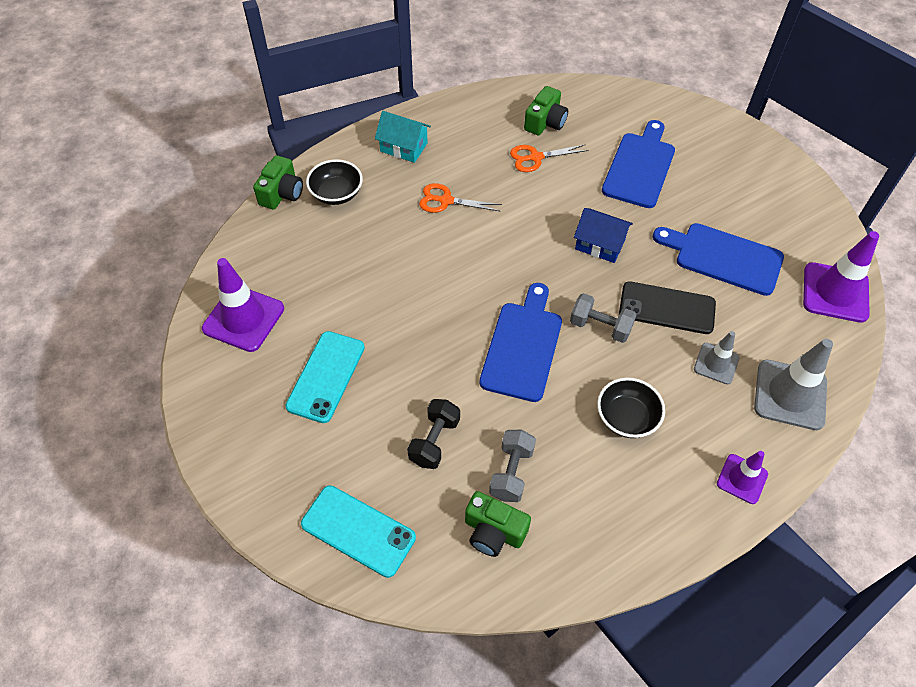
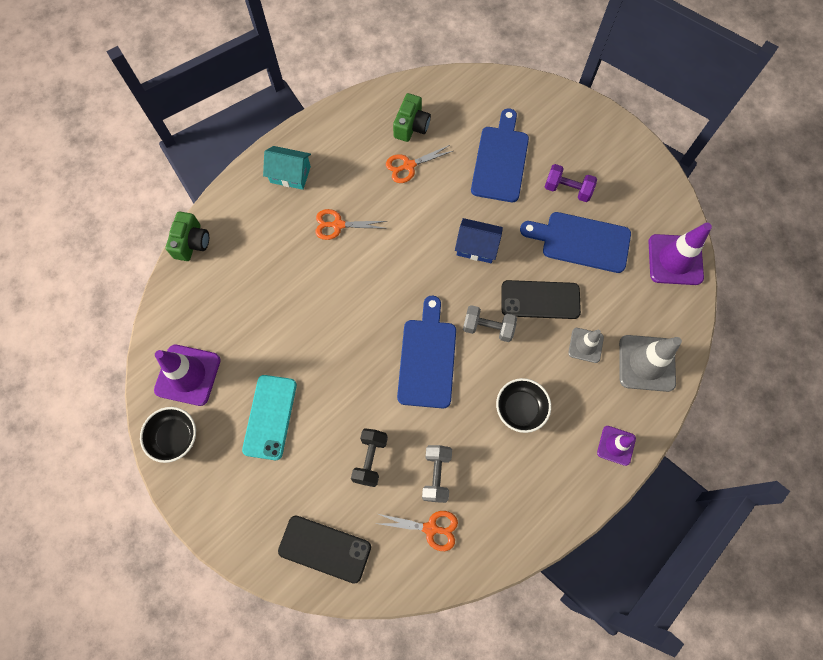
camera: 10 degrees left, 15 degrees up
turquoise phone [301,485,416,578] -> black phone [278,515,371,584]
black bowl [306,159,363,205] -> black bowl moved to [140,407,196,463]
green camera [465,491,531,557] -> orange scissors [377,511,458,551]
none -> purple dumbbell [545,164,597,202]

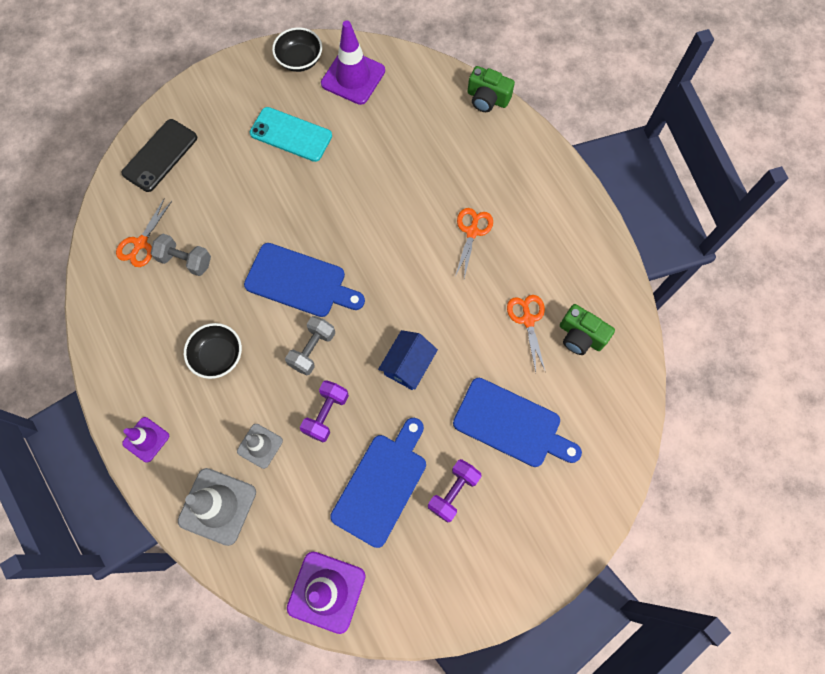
camera: 105 degrees right, 0 degrees up
turquoise house [263,146,311,190] -> none
black dumbbell [351,428,388,487] -> none
black phone [502,280,581,319] -> purple dumbbell [300,380,349,442]

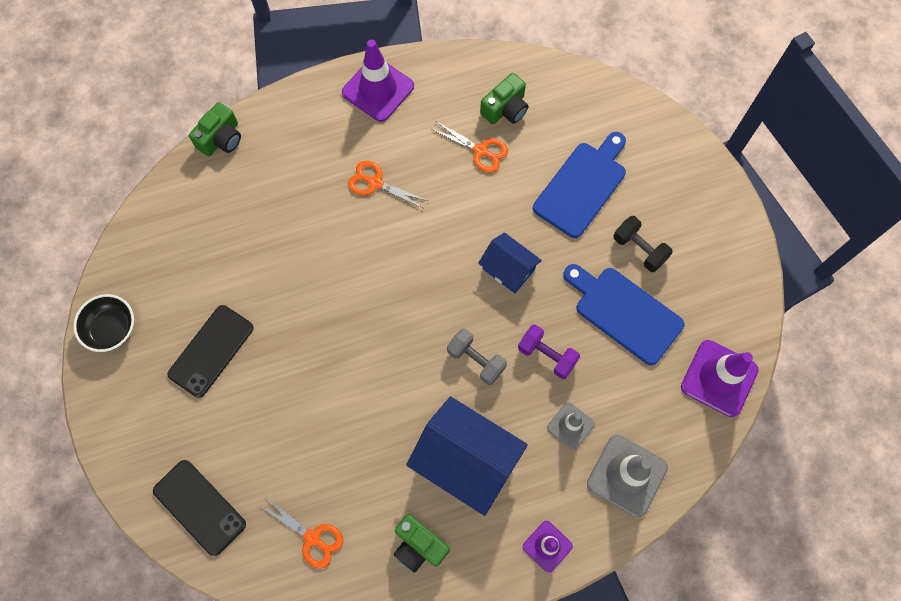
camera: 80 degrees left, 0 degrees up
grey dumbbell [151,234,211,276] -> none
black bowl [184,323,242,379] -> blue house [406,396,528,516]
blue cutting board [244,243,365,317] -> none
turquoise phone [250,107,332,162] -> black phone [168,305,253,398]
purple traffic cone [321,20,385,105] -> purple traffic cone moved to [342,39,414,122]
purple dumbbell [428,459,482,523] -> black dumbbell [613,216,673,272]
orange scissors [507,295,545,372] -> orange scissors turned 150 degrees counterclockwise [431,121,508,173]
none -> green camera [394,514,450,573]

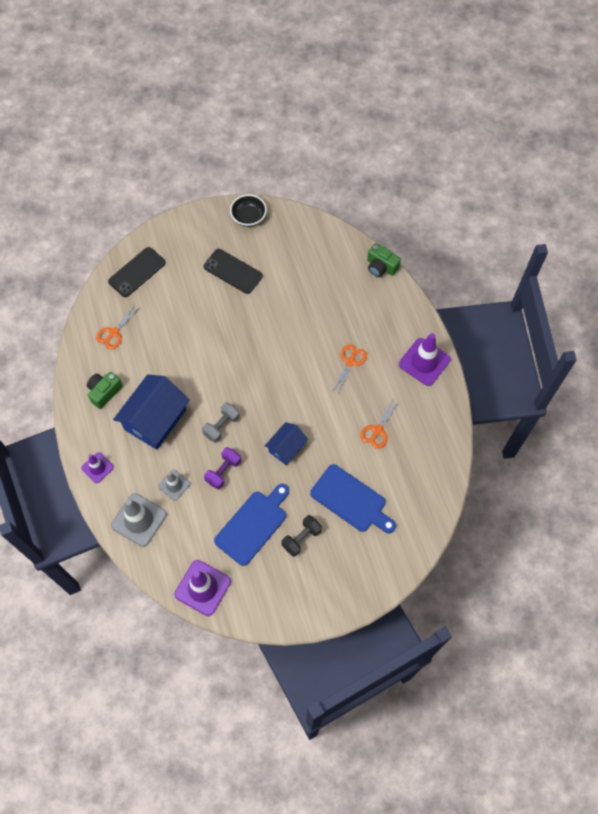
camera: 90 degrees right, 5 degrees down
green camera [480,73,528,124] -> none

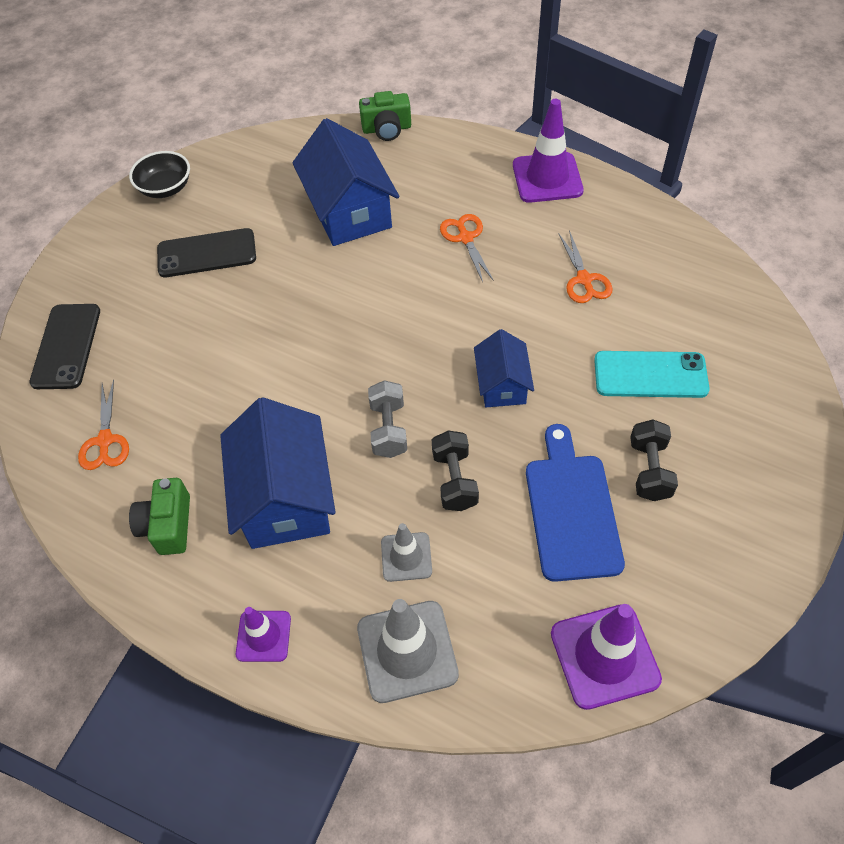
camera: 40 degrees left, 10 degrees down
purple dumbbell [204,447,241,489] -> black dumbbell [432,430,479,511]
blue cutting board [310,464,396,533] -> turquoise phone [594,351,710,398]
none -> blue house [292,118,399,246]

